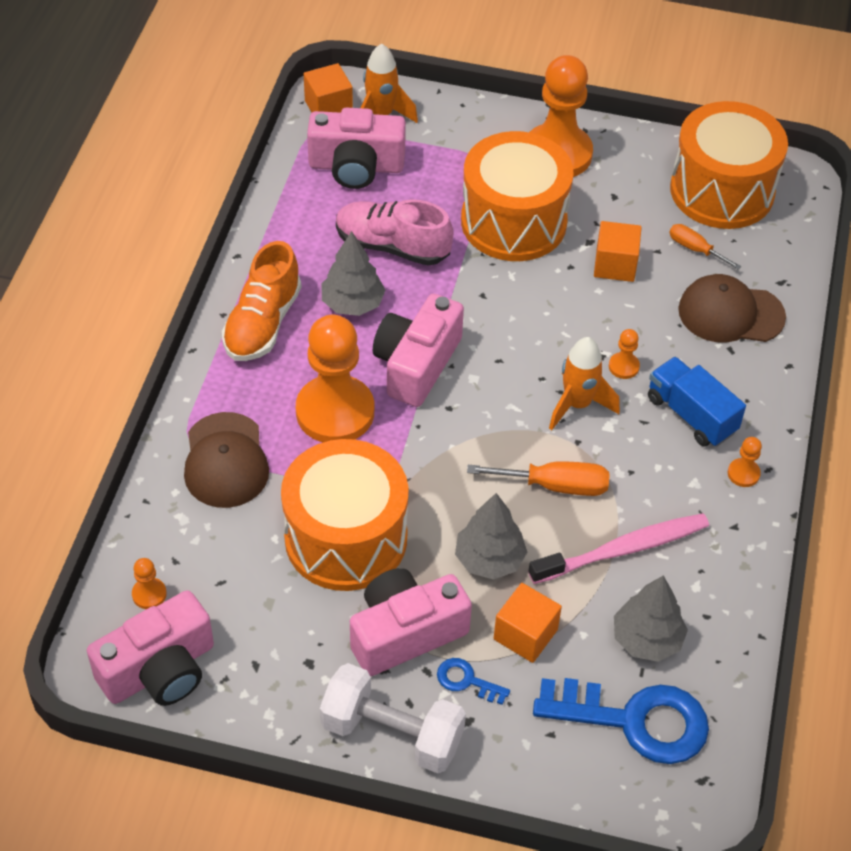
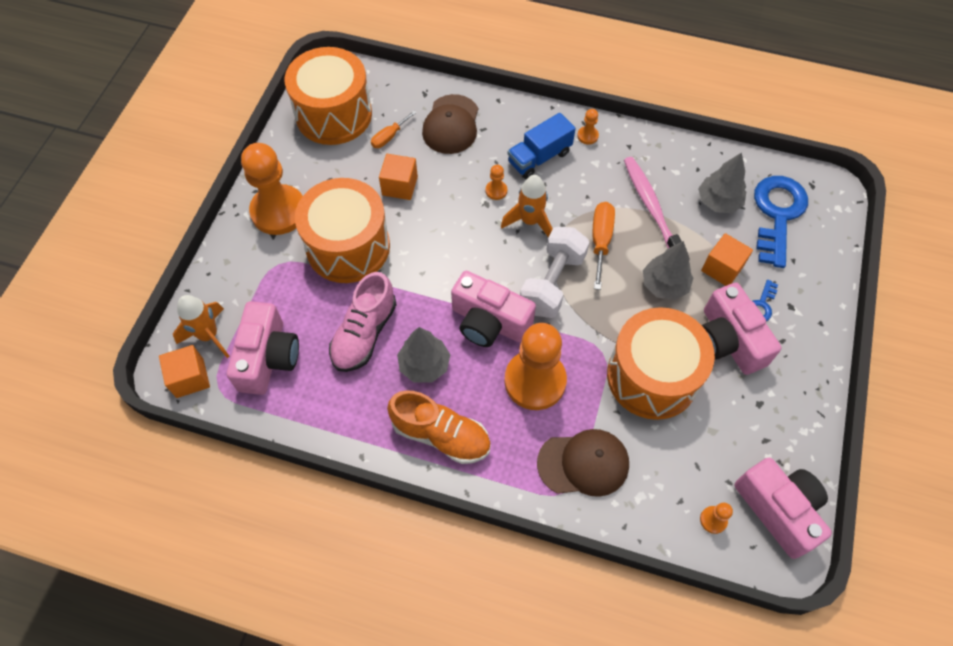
camera: 85 degrees left, 10 degrees up
white dumbbell [320,663,466,773] -> white dumbbell moved to [520,227,590,318]

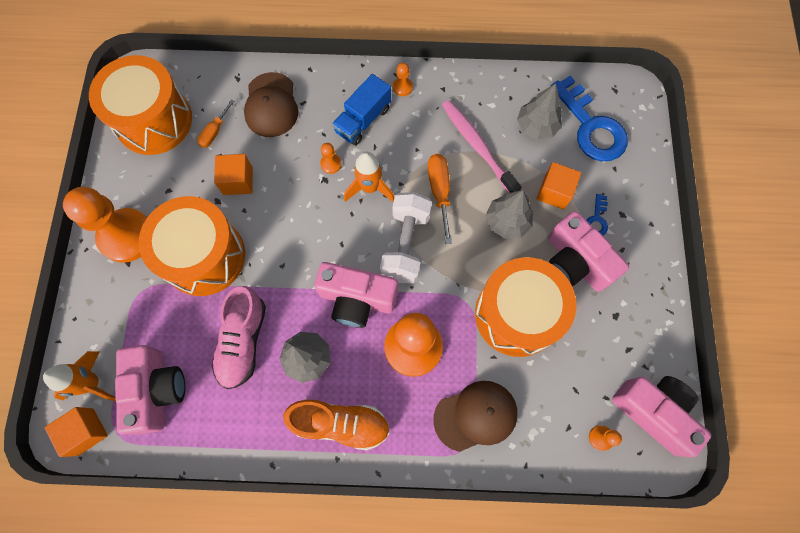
camera: 15 degrees left, 10 degrees up
blue key [754,176,808,268] -> blue key turned 150 degrees clockwise [551,76,628,161]

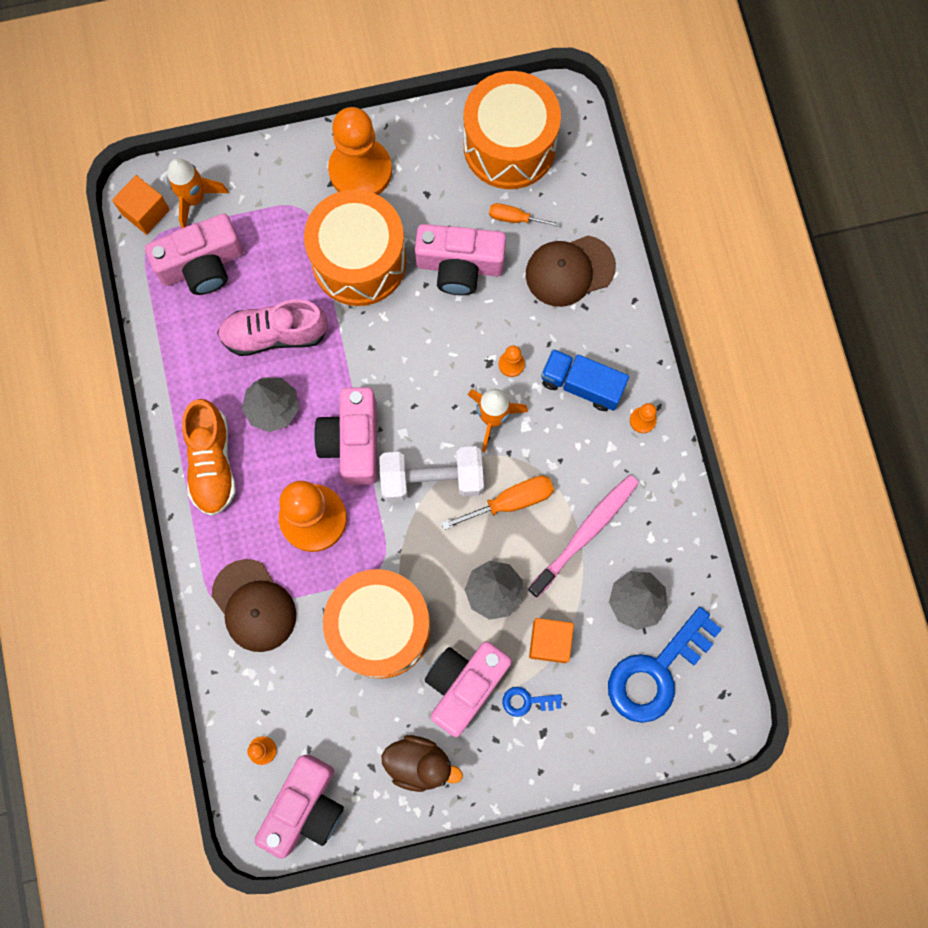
camera: 75 degrees right, 5 degrees up
orange cube [214,154,253,195] -> pink camera [415,224,506,295]
none -> brown duck [382,735,463,792]

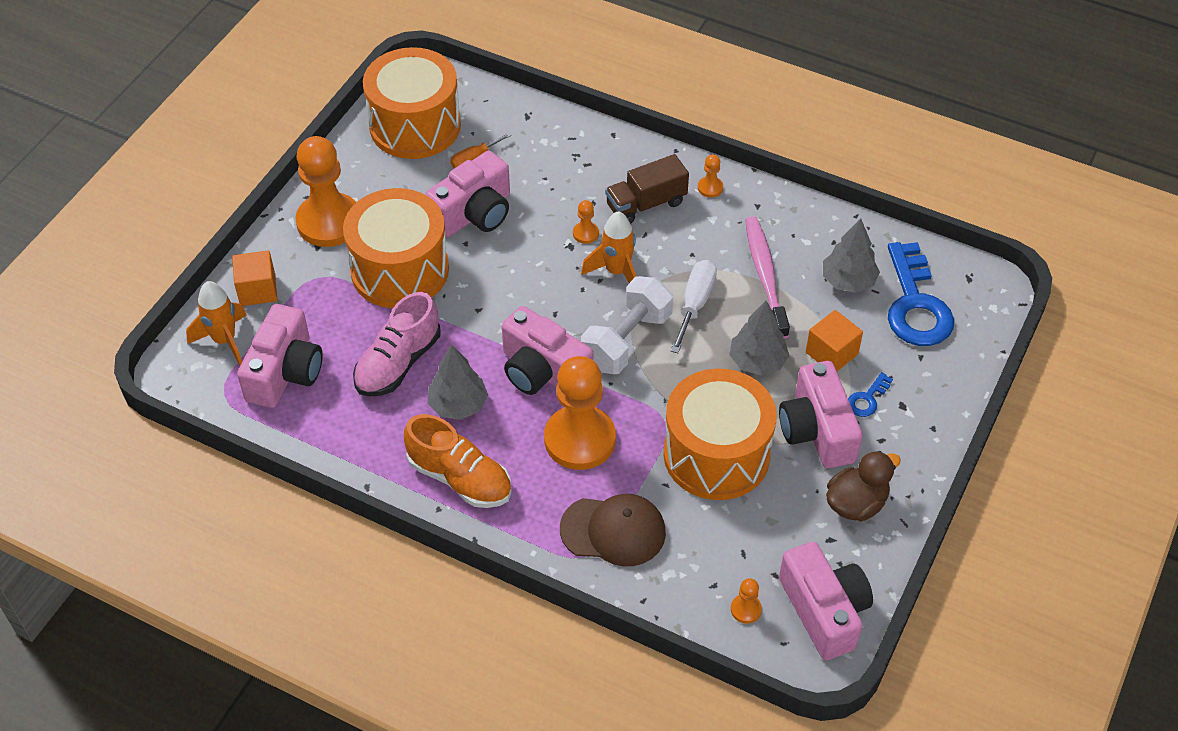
camera: 50 degrees left, 25 degrees down
orange cube [112,175,170,235] -> orange cube moved to [232,250,277,306]
orange screwdriver [441,476,554,530] -> white screwdriver [671,260,717,353]
brown cap [526,235,616,307] -> none
blue truck [541,349,629,411] -> brown truck [605,154,689,224]

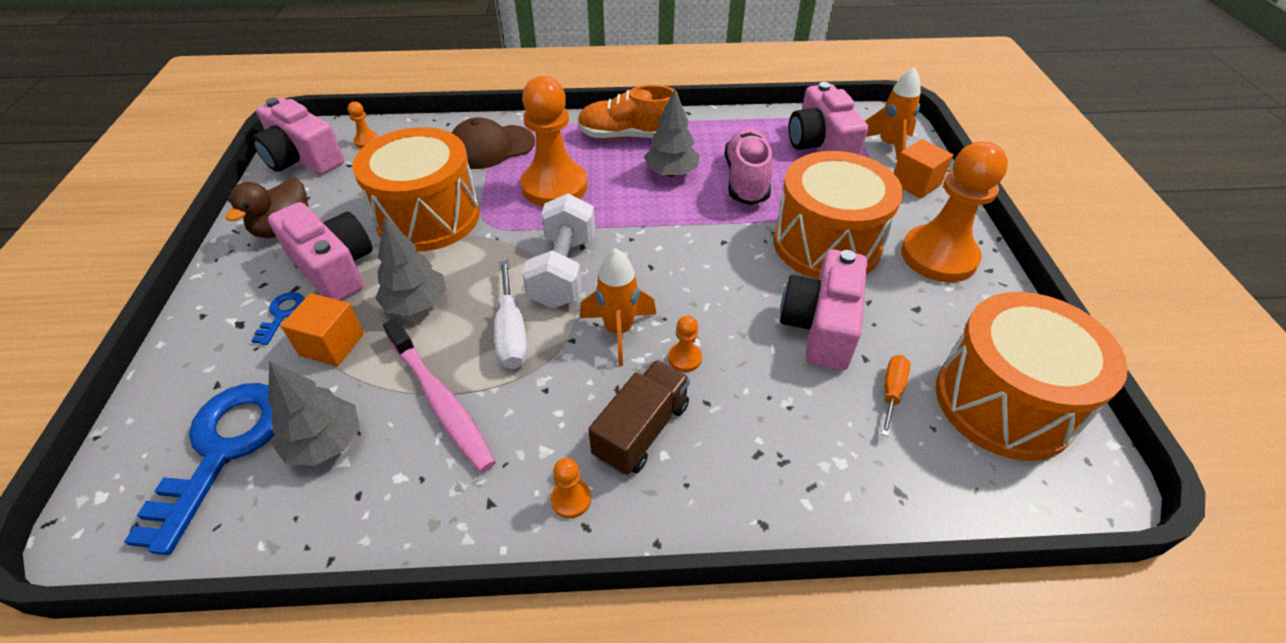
camera: 150 degrees right, 5 degrees down
pink camera [502,306,593,395] -> none
blue key [888,242,954,346] -> blue key turned 45 degrees clockwise [124,383,275,555]

